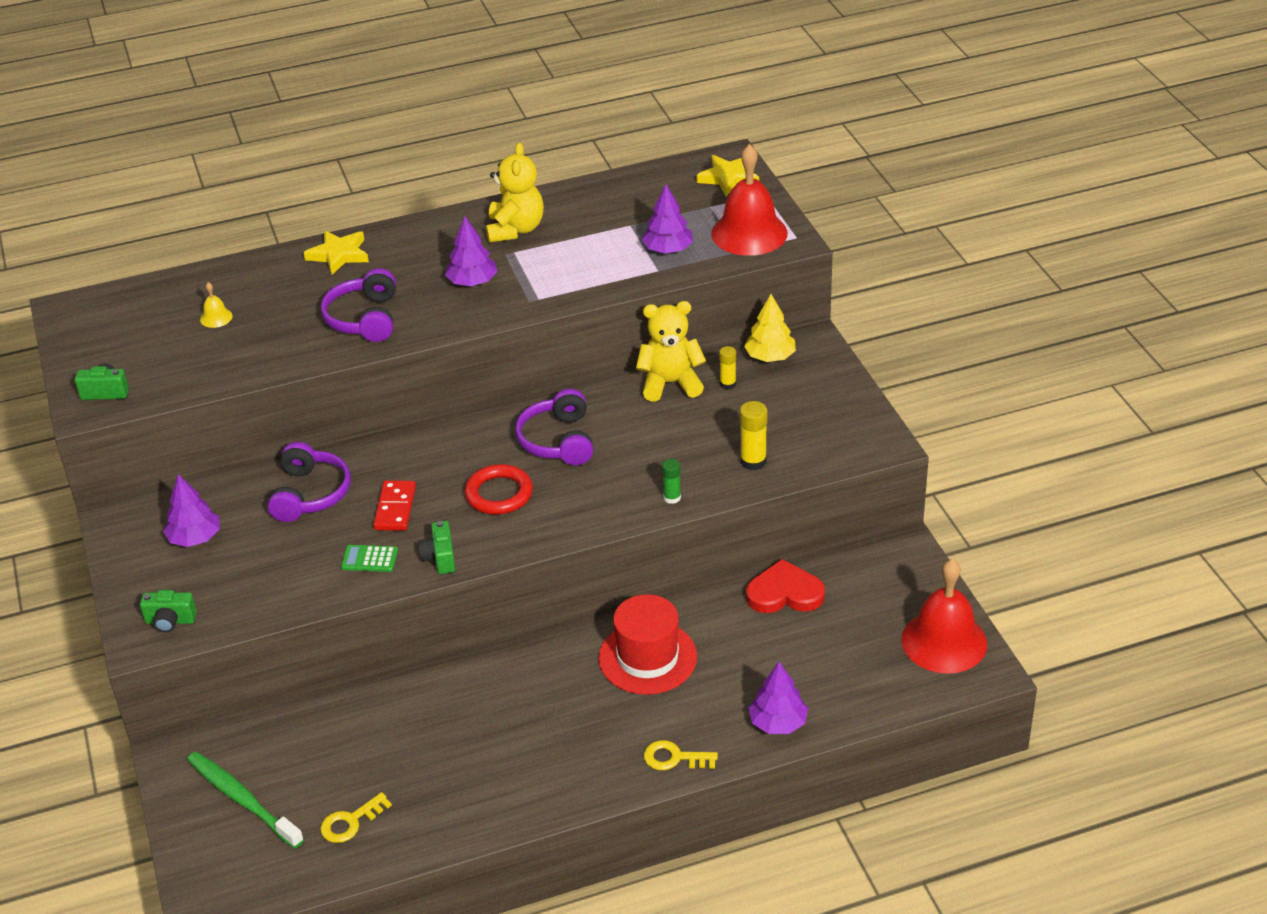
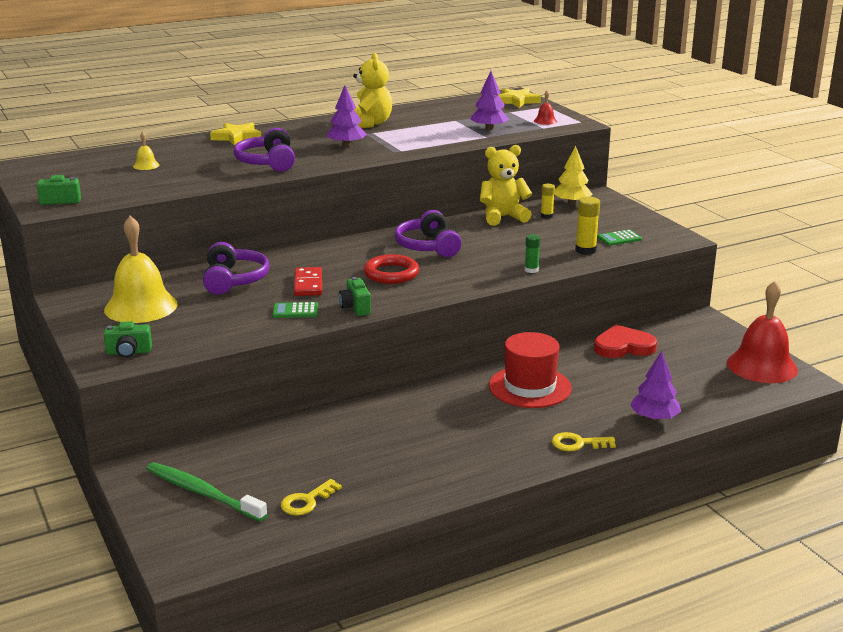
camera: 10 degrees left, 15 degrees down
purple tree [163,474,220,547] -> yellow bell [104,216,178,323]
red bell [711,144,788,256] -> red bell [534,91,557,125], size x0.41
none -> green calculator [597,230,642,246]

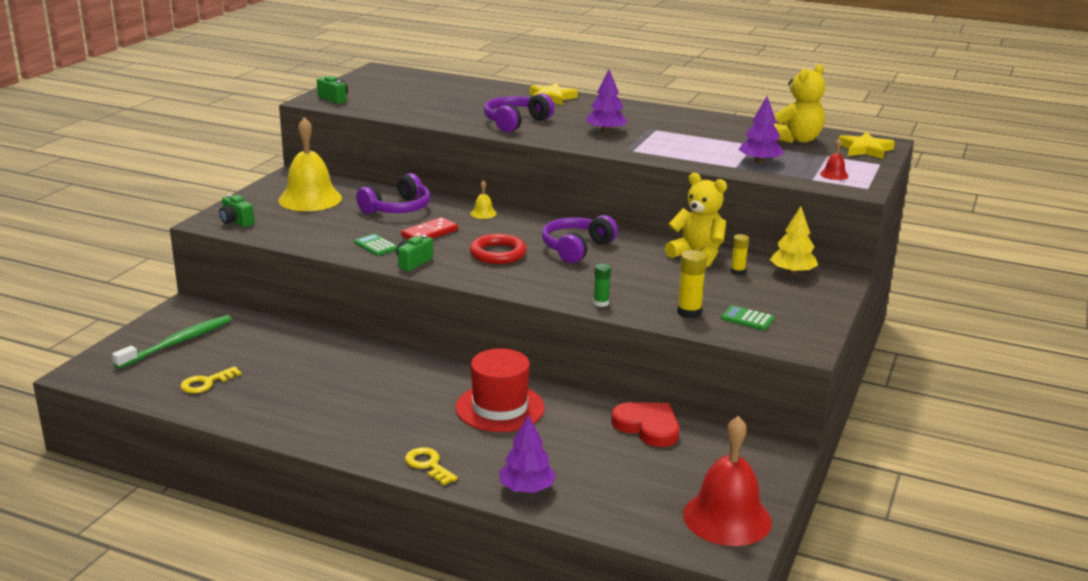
camera: 50 degrees right, 0 degrees up
yellow bell [133,131,159,170] -> yellow bell moved to [470,180,497,219]
green toothbrush [146,462,268,522] -> green toothbrush turned 45 degrees clockwise [112,315,232,369]
yellow key [281,479,342,516] -> yellow key turned 45 degrees counterclockwise [180,366,242,393]
yellow teddy bear [353,53,392,128] -> yellow teddy bear moved to [774,64,825,143]

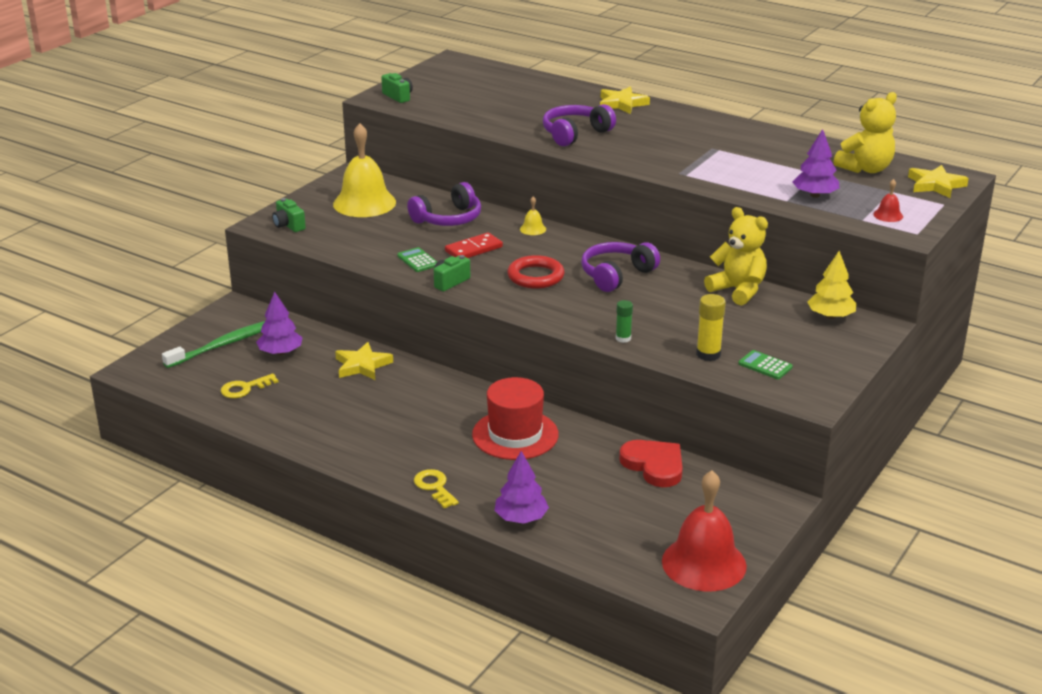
camera: 10 degrees right, 5 degrees up
purple tree [586,69,628,133] -> purple tree moved to [256,292,303,355]
yellow glue stick [731,234,749,275] -> none
none -> yellow star [335,342,393,380]

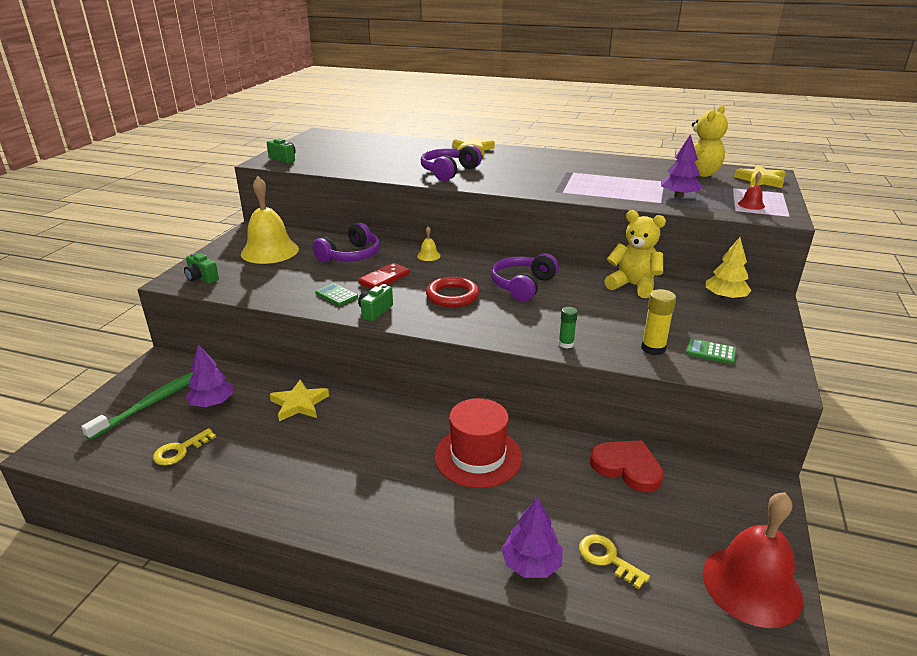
camera: 15 degrees left, 0 degrees up
yellow key [414,469,459,508] -> yellow key moved to [579,535,650,589]

